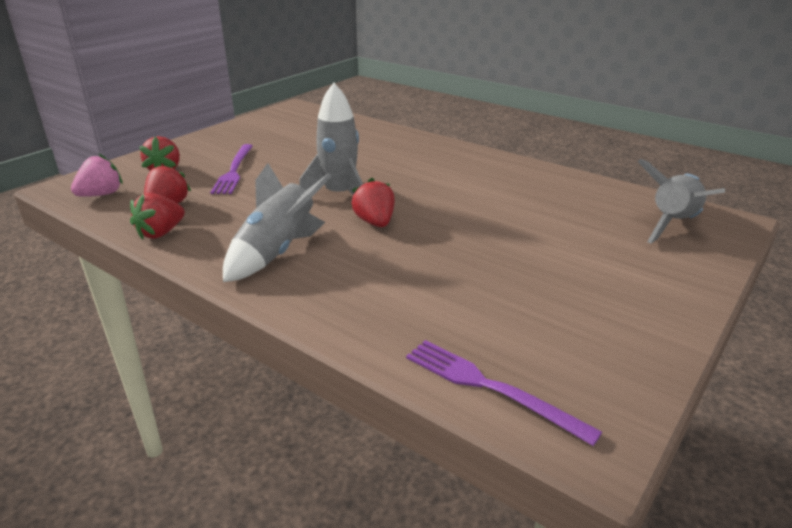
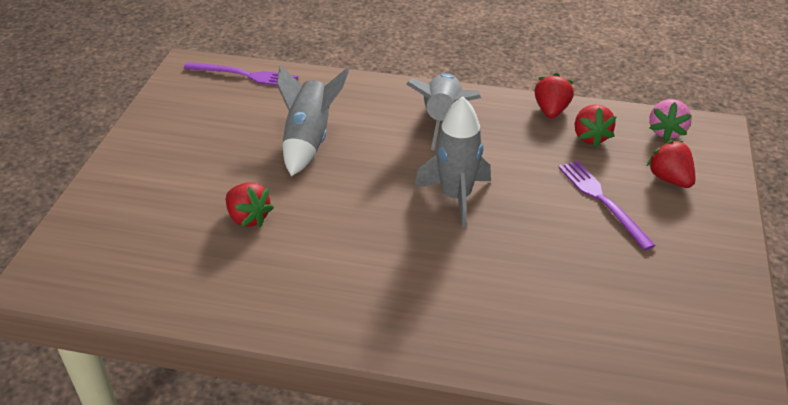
camera: 155 degrees right, 10 degrees up
red strawberry [351,178,395,227] -> red strawberry moved to [226,182,274,227]
grey rocket [637,159,725,244] -> grey rocket moved to [277,65,349,176]

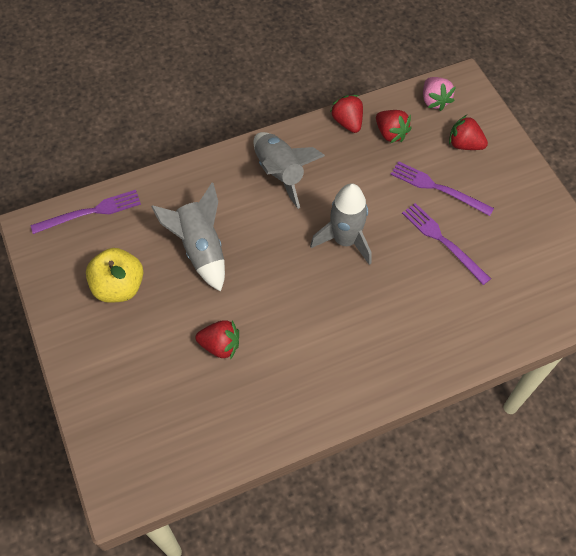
camera: 35 degrees left, 20 degrees up
none -> yellow apple [86,248,143,303]
none -> purple fork [402,203,491,285]

